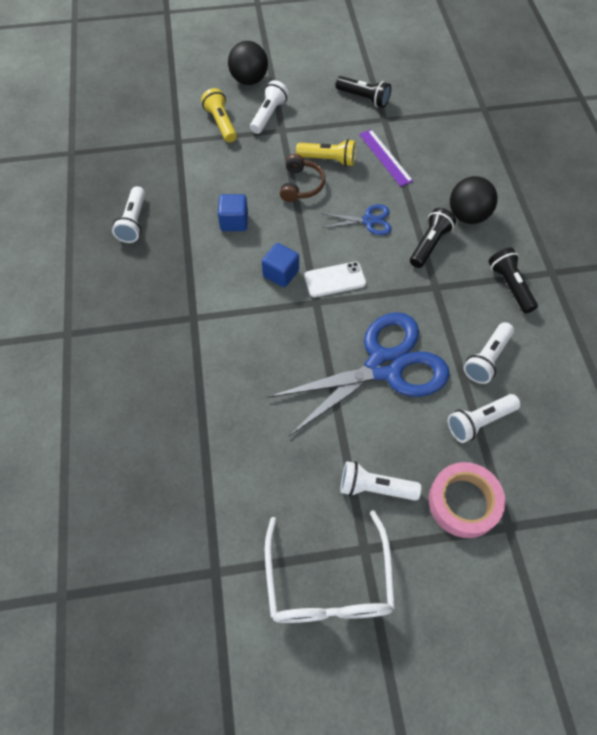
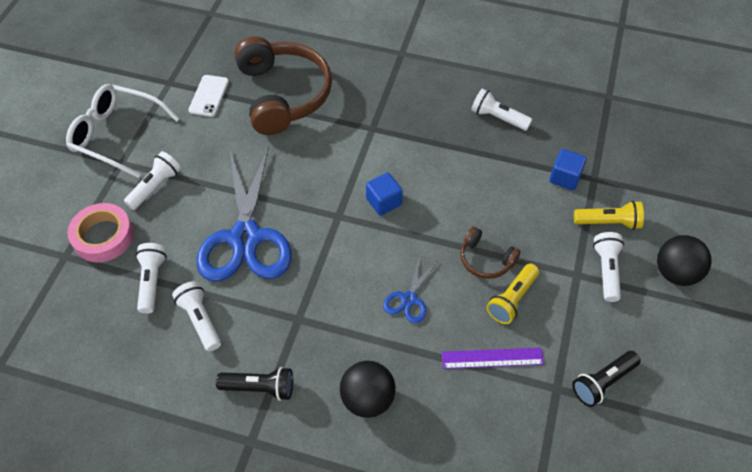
camera: 115 degrees right, 5 degrees down
blue cube [218,194,248,231] -> blue cube moved to [549,149,587,190]
white flashlight [250,80,289,134] -> white flashlight turned 135 degrees counterclockwise [593,232,624,302]
white phone [304,262,366,297] -> white phone moved to [188,75,229,117]
black flashlight [410,208,456,268] -> none
none -> brown headphones [234,36,332,135]

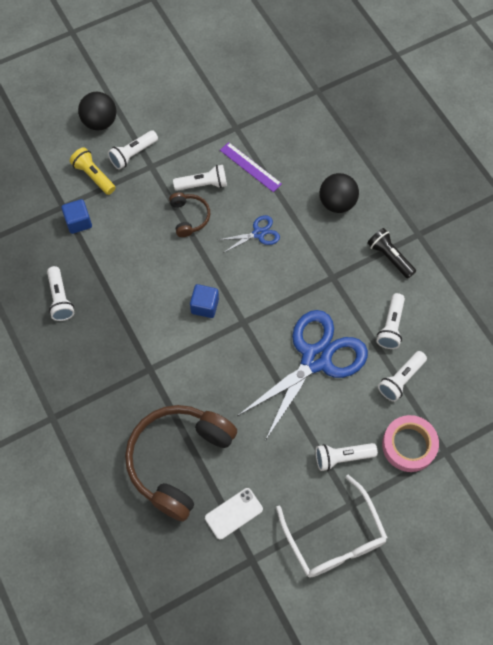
camera: 135 degrees left, 10 degrees up
yellow flashlight [486,263,539,324] -> white flashlight [173,165,227,191]
black flashlight [572,351,641,407] -> none

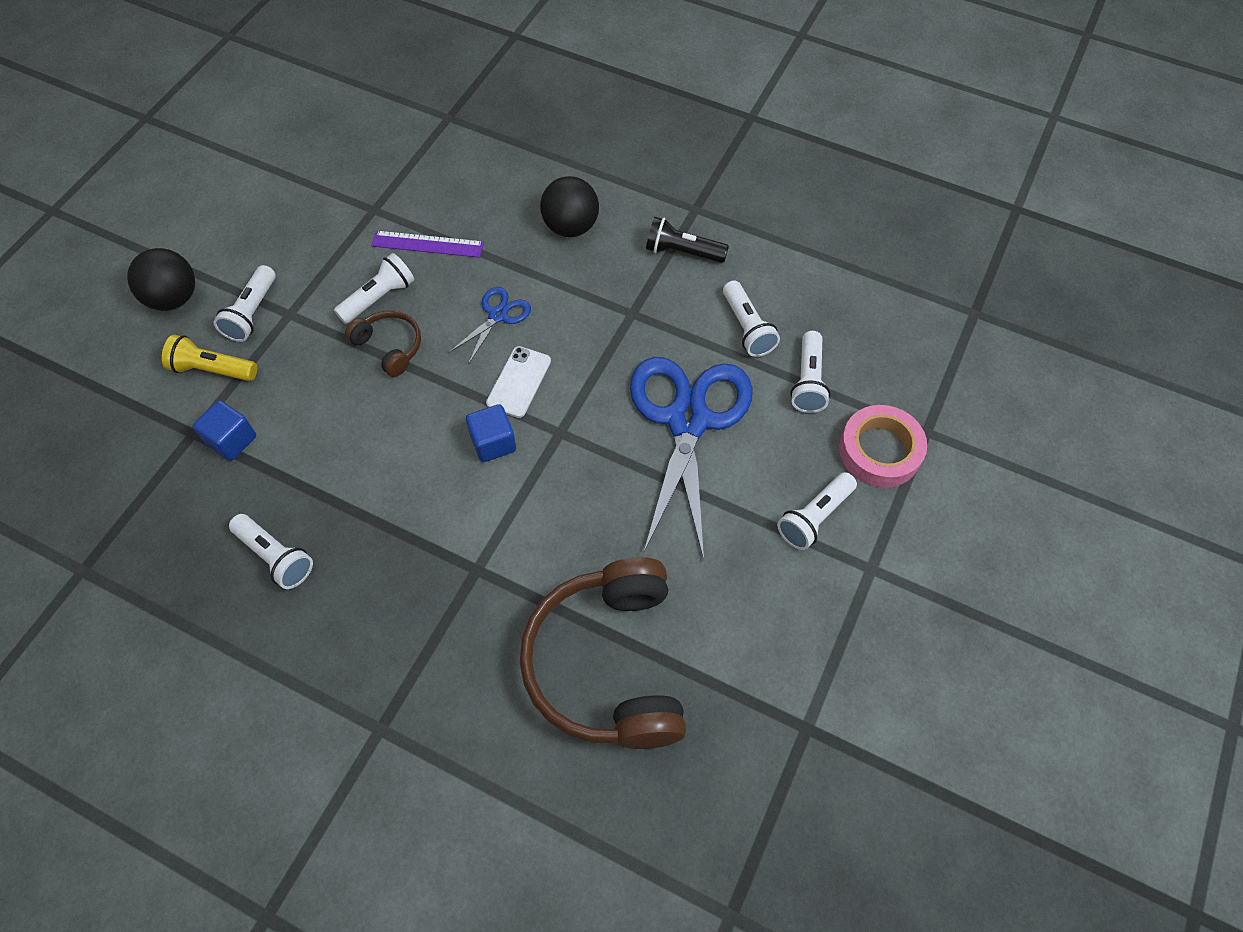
camera: 35 degrees left, 5 degrees down
white phone [205,488,263,540] -> white phone moved to [486,346,551,418]
white glasses [276,475,388,578] -> none

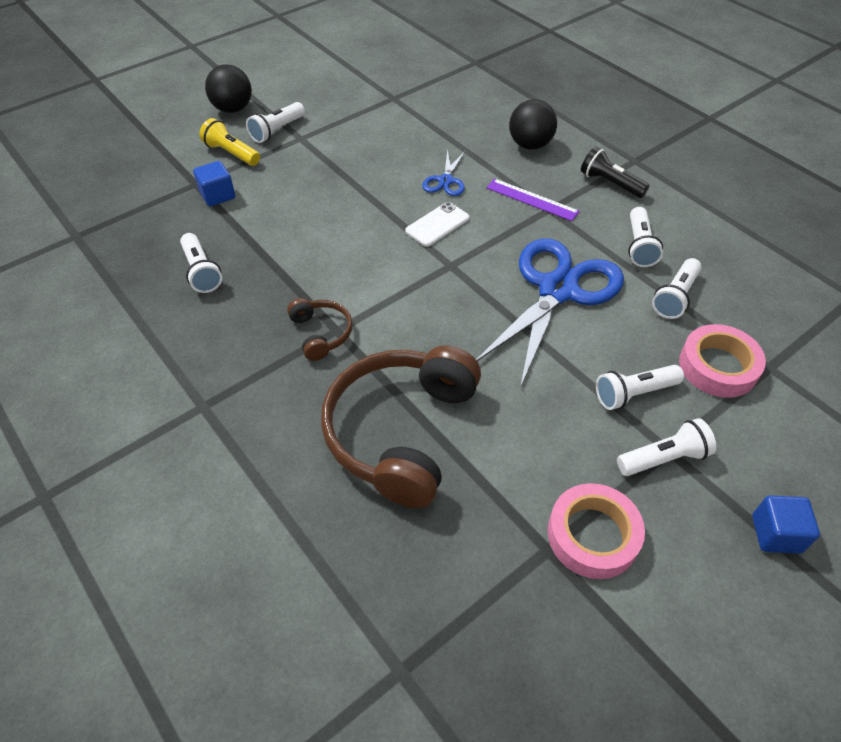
camera: 25 degrees right, 10 degrees down
white flashlight [334,253,414,324] -> white flashlight moved to [617,418,716,476]
brown headphones [345,310,421,377] -> brown headphones moved to [287,298,353,361]
purple ruler [371,231,484,258] -> purple ruler moved to [486,179,580,221]
blue scissors [450,287,531,363] -> blue scissors turned 135 degrees clockwise [422,149,465,196]
blue cube [466,404,516,462] -> blue cube moved to [752,495,820,554]
none -> pink tape [548,483,645,579]

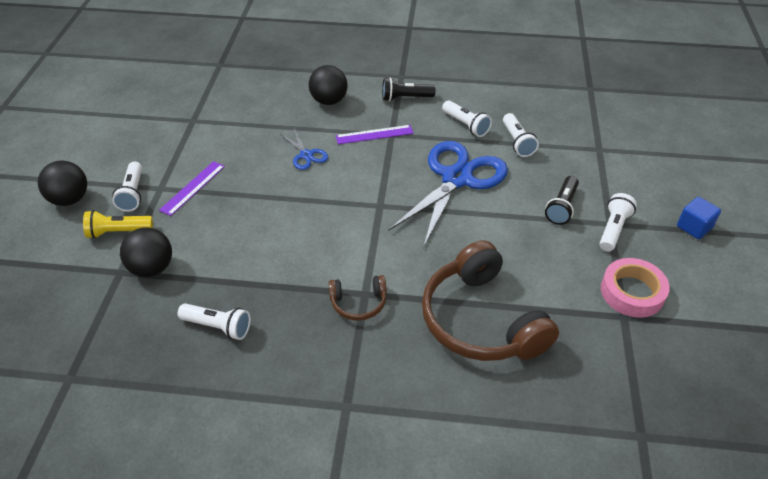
camera: 45 degrees left, 5 degrees down
blue cube [193,161,235,206] -> black ball [120,227,172,277]
brown headphones [287,298,353,361] -> brown headphones turned 150 degrees clockwise [329,275,387,320]
white phone [405,202,470,247] -> none
blue scissors [476,238,624,388] -> blue scissors turned 45 degrees clockwise [388,141,508,248]
white flashlight [596,365,684,410] -> black flashlight [545,176,579,225]
pink tape [679,324,766,398] -> none
none -> purple ruler [159,161,225,216]

